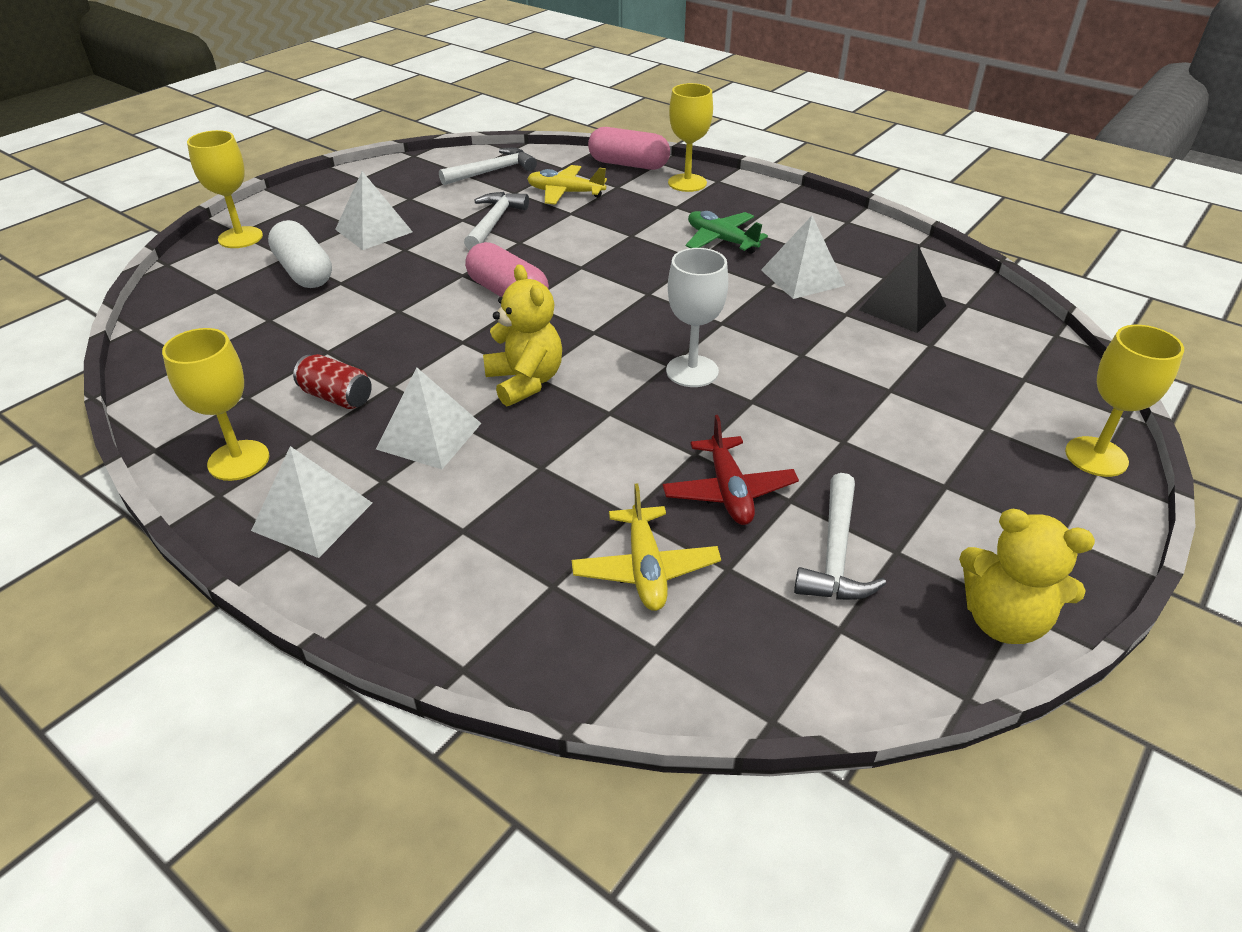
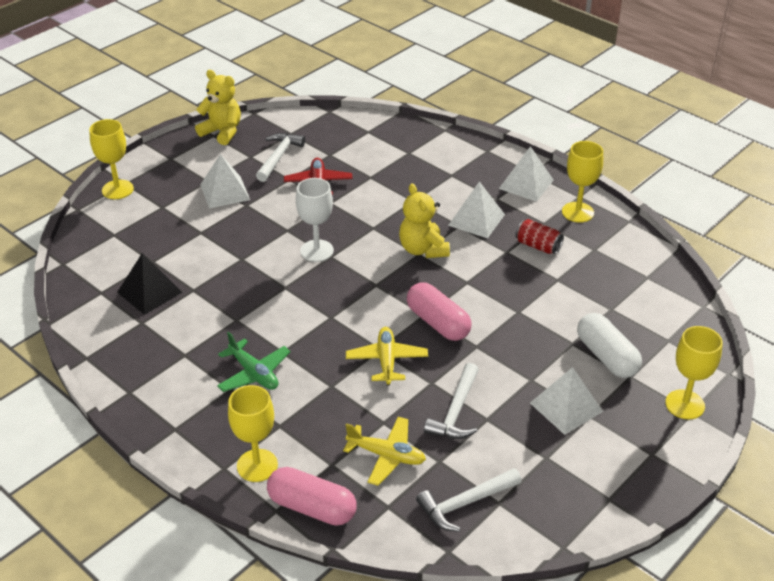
camera: 175 degrees left, 0 degrees up
yellow plane [572,483,721,611] -> yellow plane moved to [346,327,428,385]
white pyramid [761,216,845,299] -> white pyramid moved to [200,154,250,209]

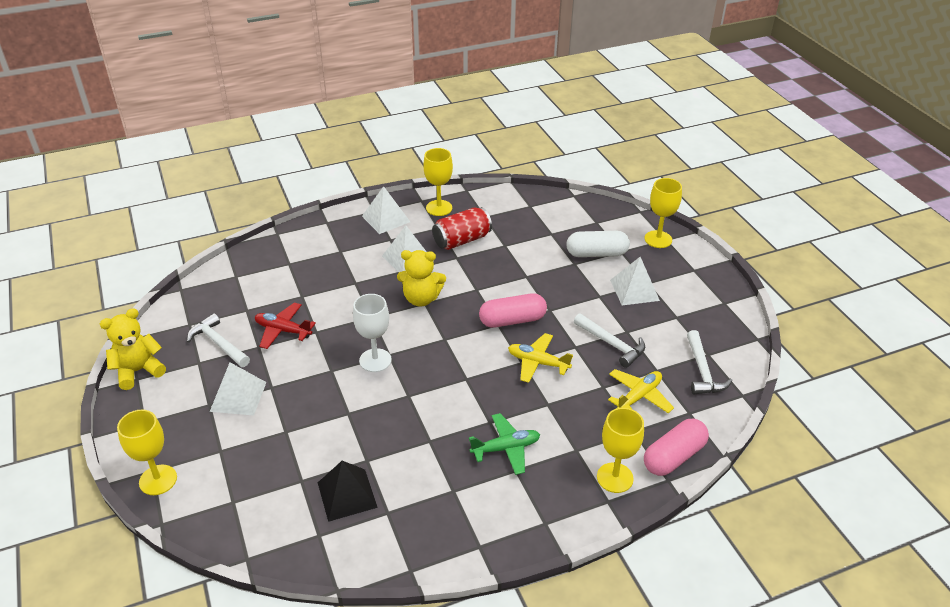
camera: 65 degrees left, 0 degrees up
red can [515,219,564,254] -> red can [432,207,492,250], size x1.51

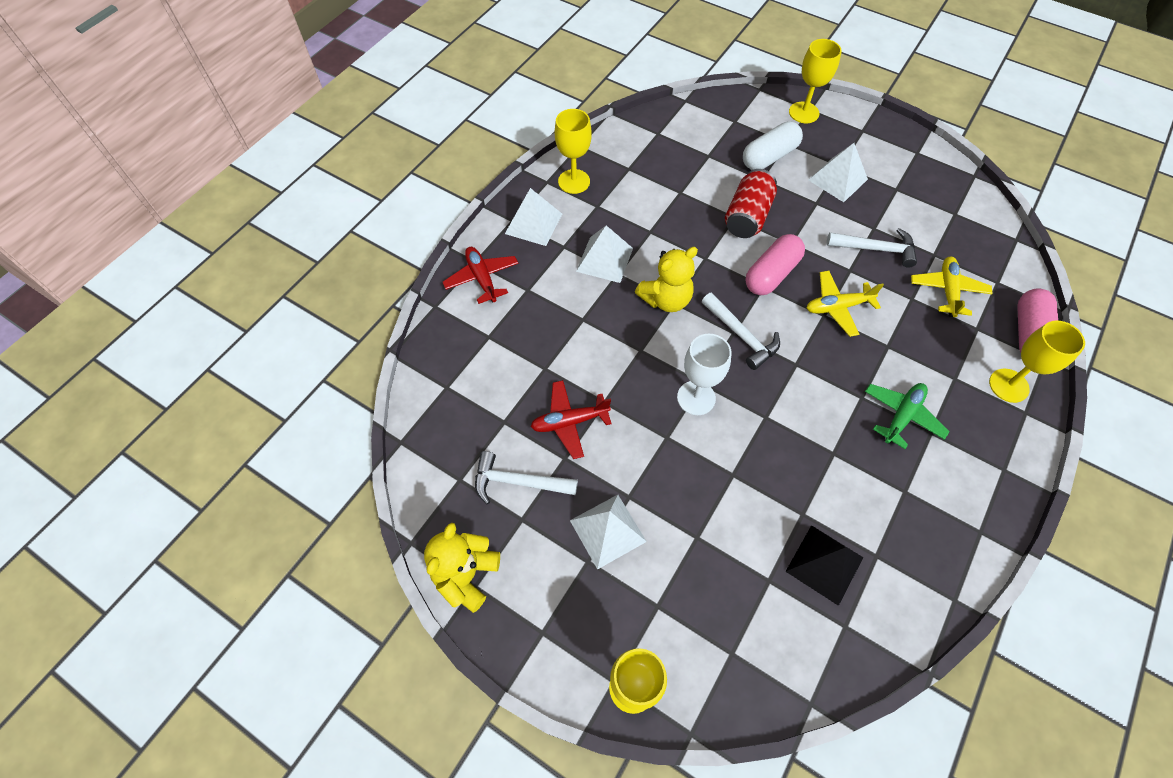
camera: 35 degrees left, 20 degrees up
red can [432,207,492,250] -> red can moved to [725,169,777,238]
white hammer [687,330,732,394] -> white hammer moved to [702,293,780,370]
none -> red plane [442,247,518,304]

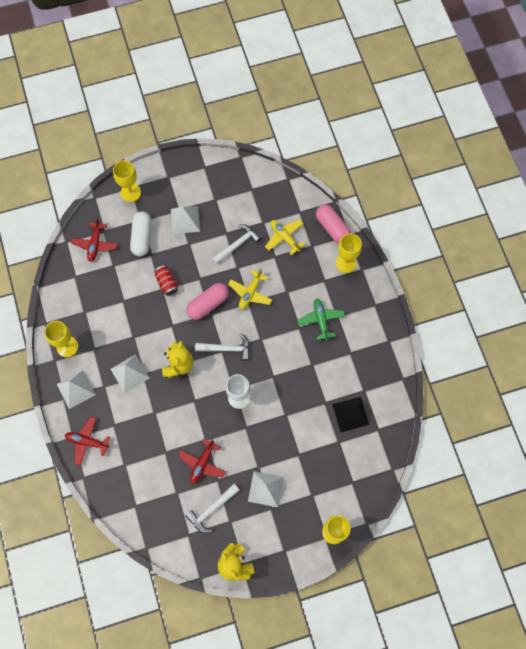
camera: 50 degrees left, 10 degrees up
red can [725,169,777,238] -> red can [155,265,178,296], size x0.66
pink capsule [745,234,805,295] -> pink capsule turned 60 degrees clockwise [186,283,229,320]
none -> red plane [71,218,118,262]

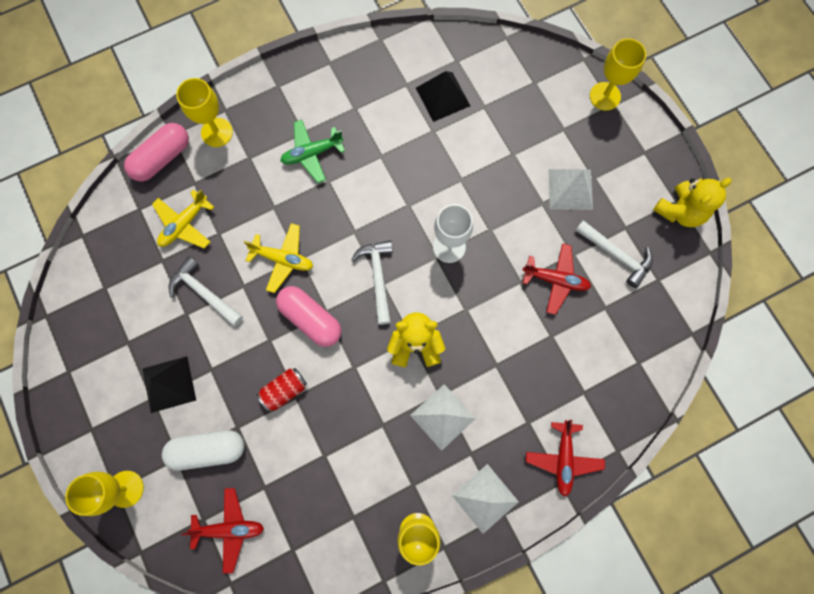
camera: 100 degrees left, 5 degrees up
white pyramid [171,207,200,234] -> black pyramid [143,356,196,413]

